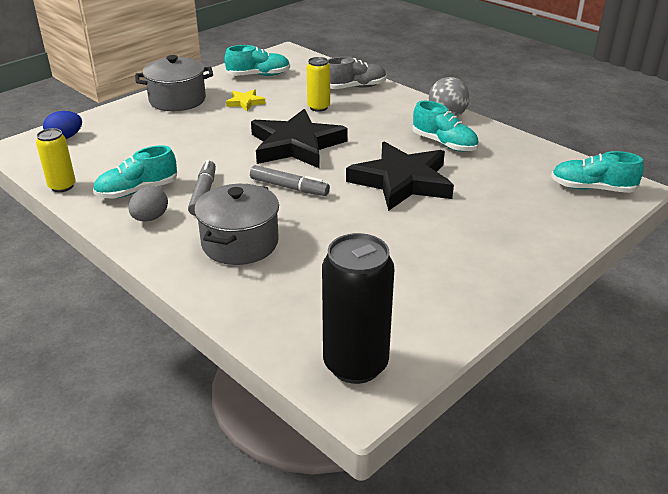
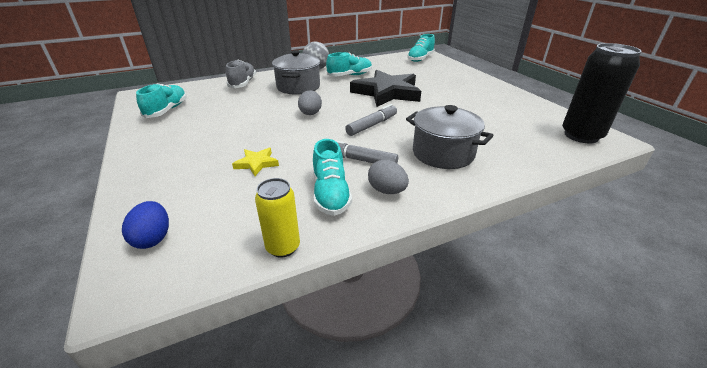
camera: 70 degrees left, 0 degrees up
grey pot [135,55,213,111] -> grey pot moved to [272,50,320,95]
yellow star [226,89,265,111] -> yellow star moved to [232,148,279,176]
black star [251,109,348,169] -> grey egg [298,90,322,115]
yellow can [307,57,330,112] -> none

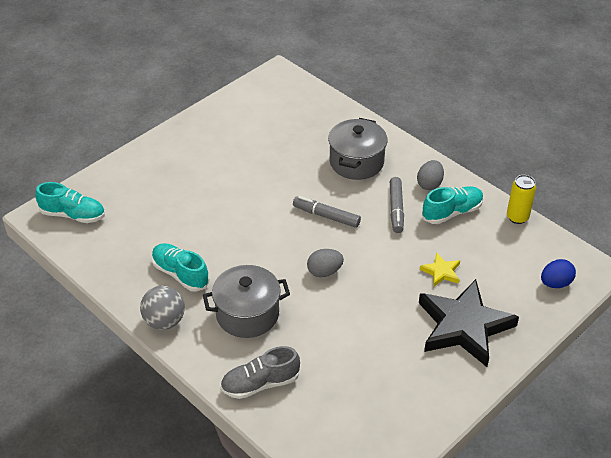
camera: 110 degrees left, 10 degrees up
turquoise shoe [136,83,187,118] -> none
black star [350,69,421,107] -> black star moved to [419,279,519,367]
black can [562,43,642,144] -> none

